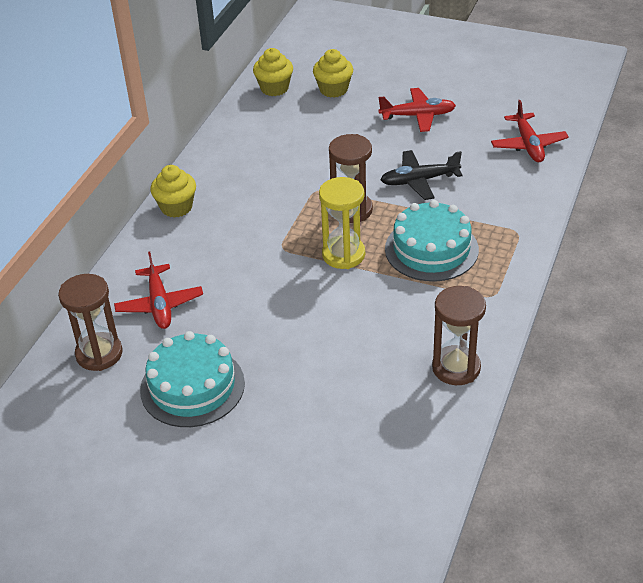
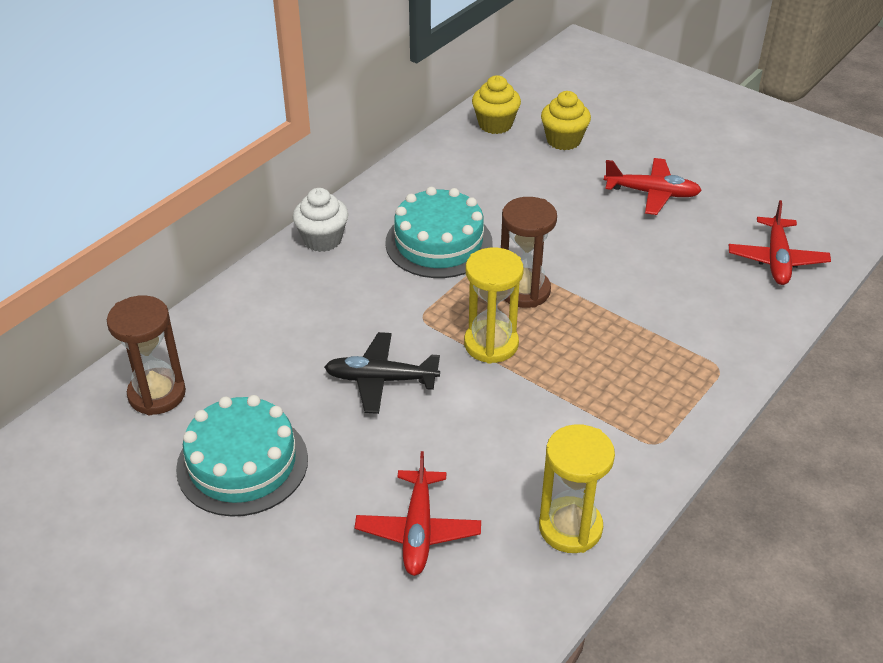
camera: 15 degrees right, 0 degrees up
red plane [114,251,203,329] -> red plane moved to [355,451,481,576]
yellow cupcake [151,165,196,218] -> white cupcake [293,188,348,252]
black plane [381,150,463,200] -> black plane moved to [324,332,440,414]
turquoise cake [385,200,479,282] -> turquoise cake moved to [385,187,493,278]
brown hourglass [432,286,486,385] -> yellow hourglass [539,424,615,553]

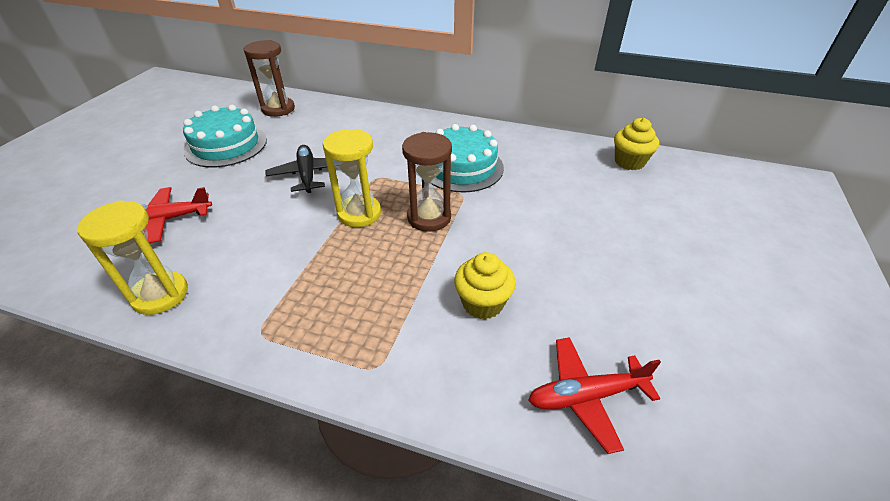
camera: 70 degrees right, 0 degrees up
white cupcake [293,188,348,252] -> none
yellow cupcake [541,91,591,150] -> yellow cupcake moved to [454,252,516,319]
red plane [604,158,702,215] -> none

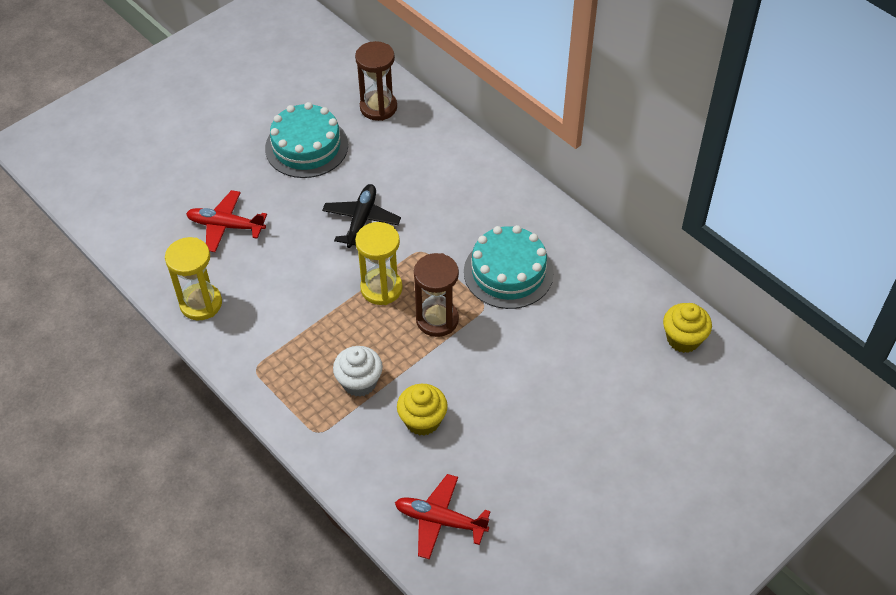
camera: 30 degrees right, 10 degrees up
none -> white cupcake [333,346,383,397]

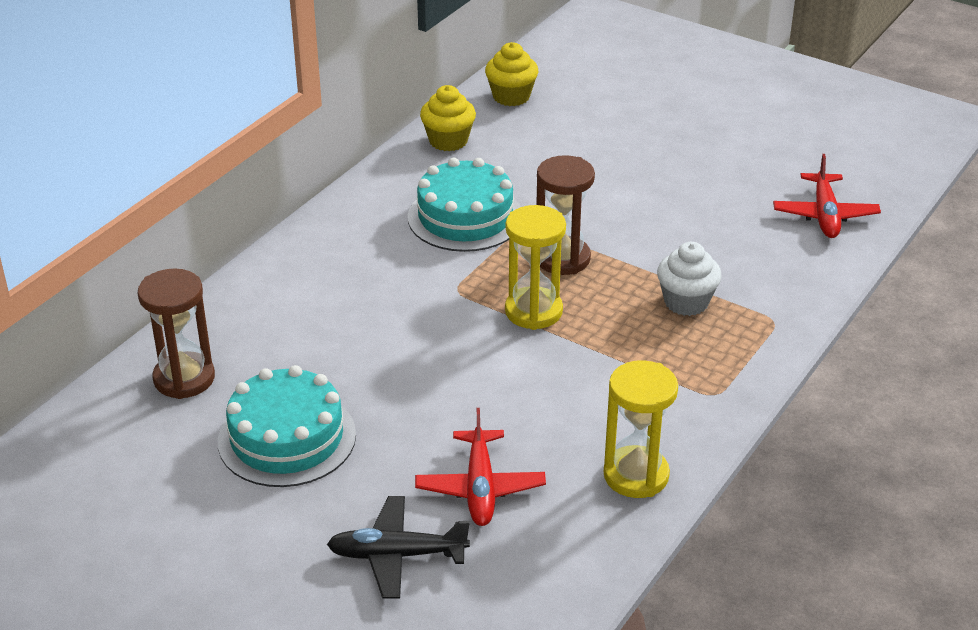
camera: 105 degrees left, 15 degrees down
black plane [322,184,401,248] -> black plane moved to [327,496,470,599]
yellow cupcake [397,384,448,436] -> yellow cupcake moved to [420,85,476,151]

